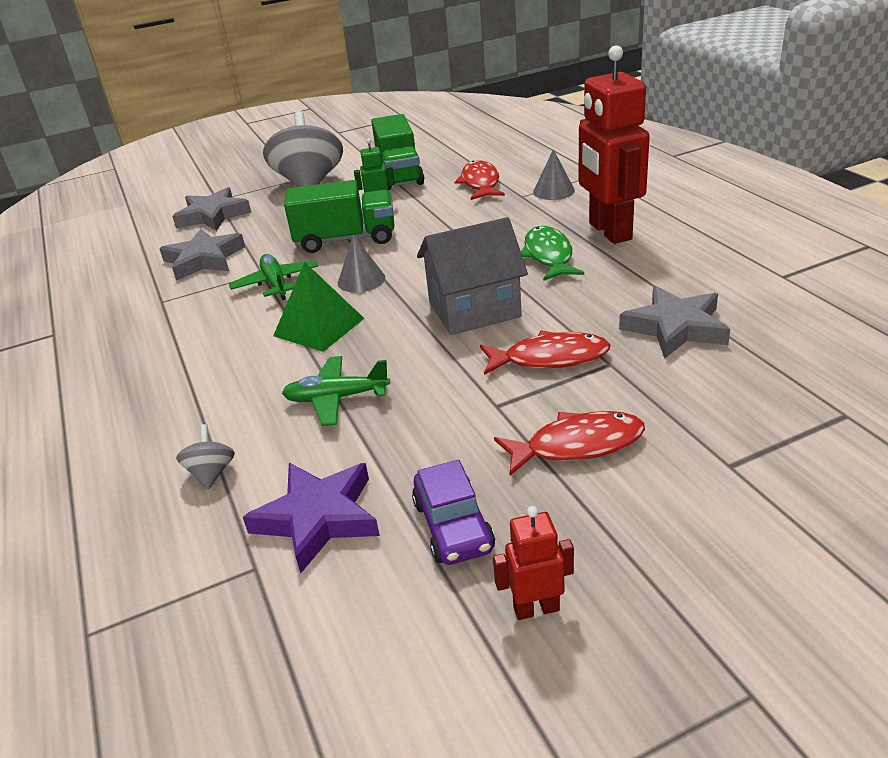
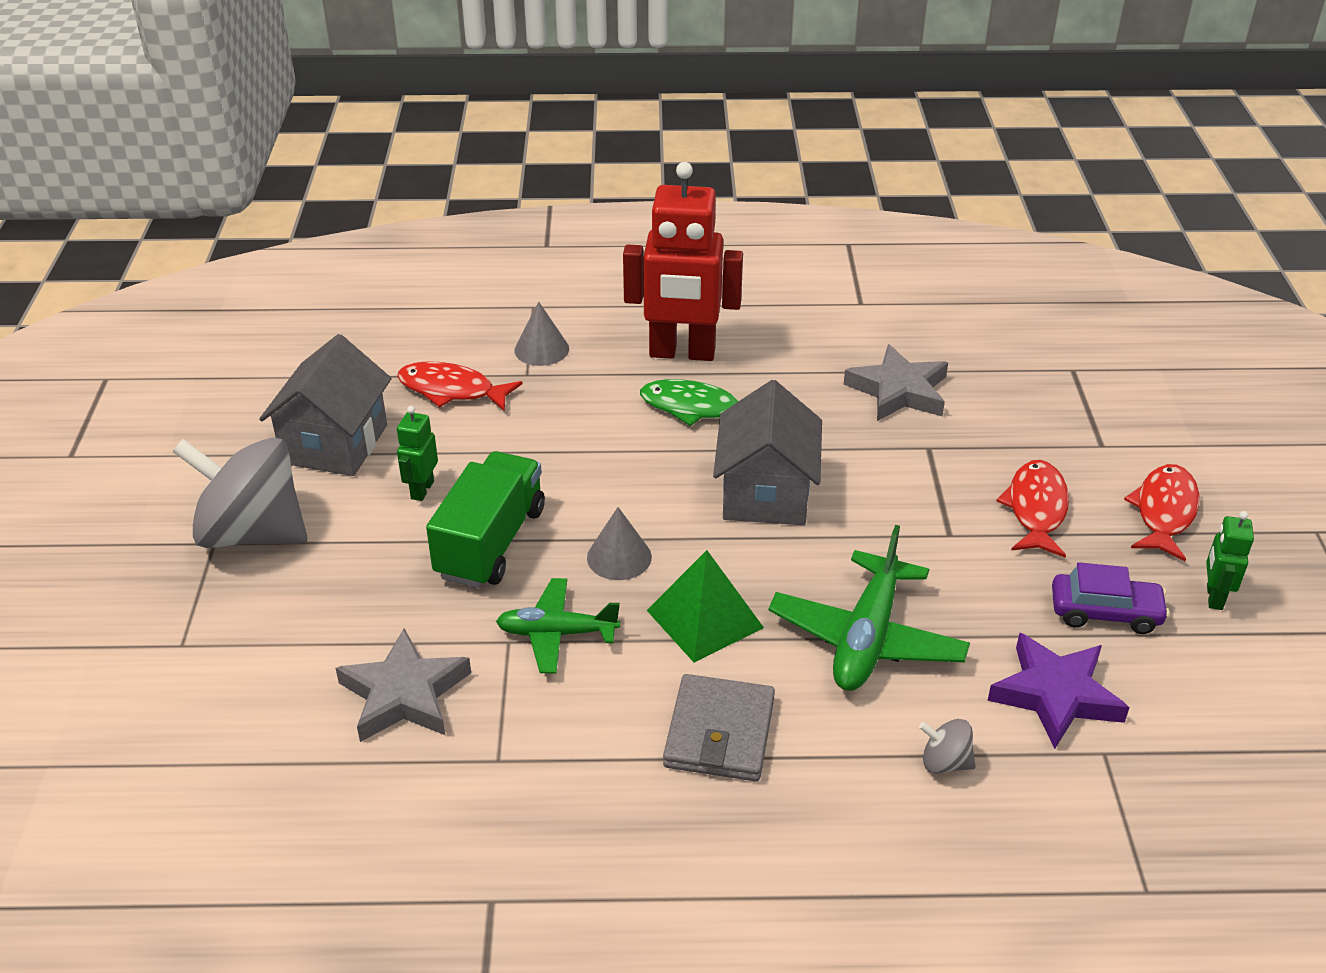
camera: 70 degrees left, 5 degrees up
grey star [172,187,251,231] -> none
green plane [282,356,390,426] -> green plane [769,525,970,691], size x1.54
green truck [371,114,425,190] -> grey house [259,334,392,476]
red fish [480,330,611,375] -> red fish moved to [1124,464,1200,561]
red robot [493,506,574,620] -> green robot [1206,511,1254,610]
none -> grey wallet [663,674,775,781]

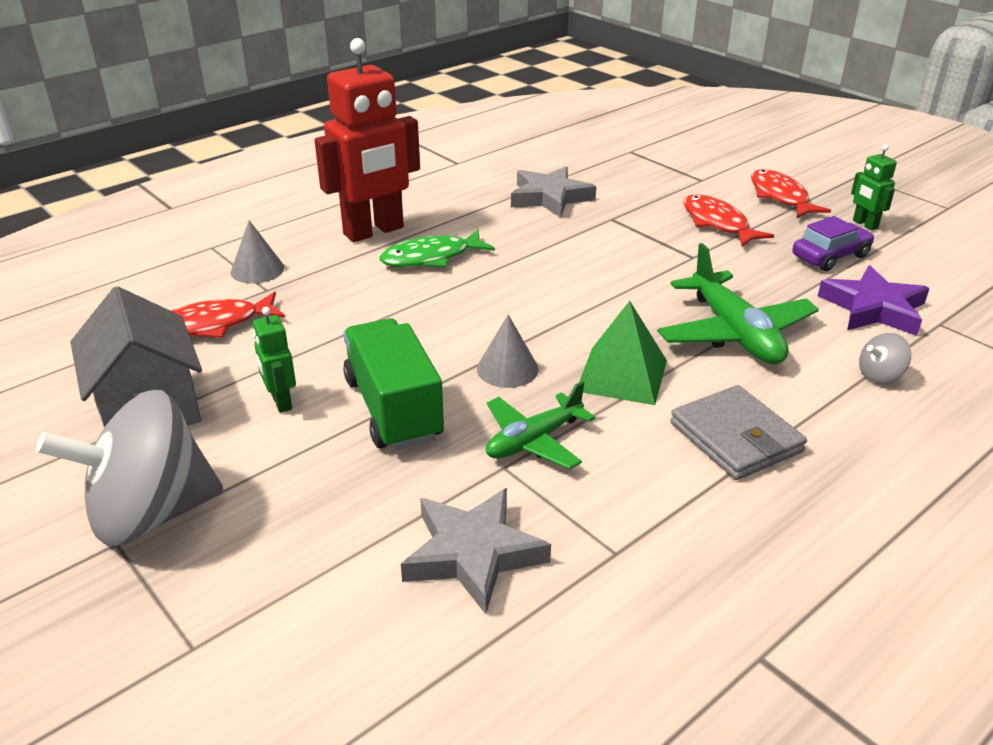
camera: 40 degrees left, 5 degrees down
grey house [713,380,822,525] -> none

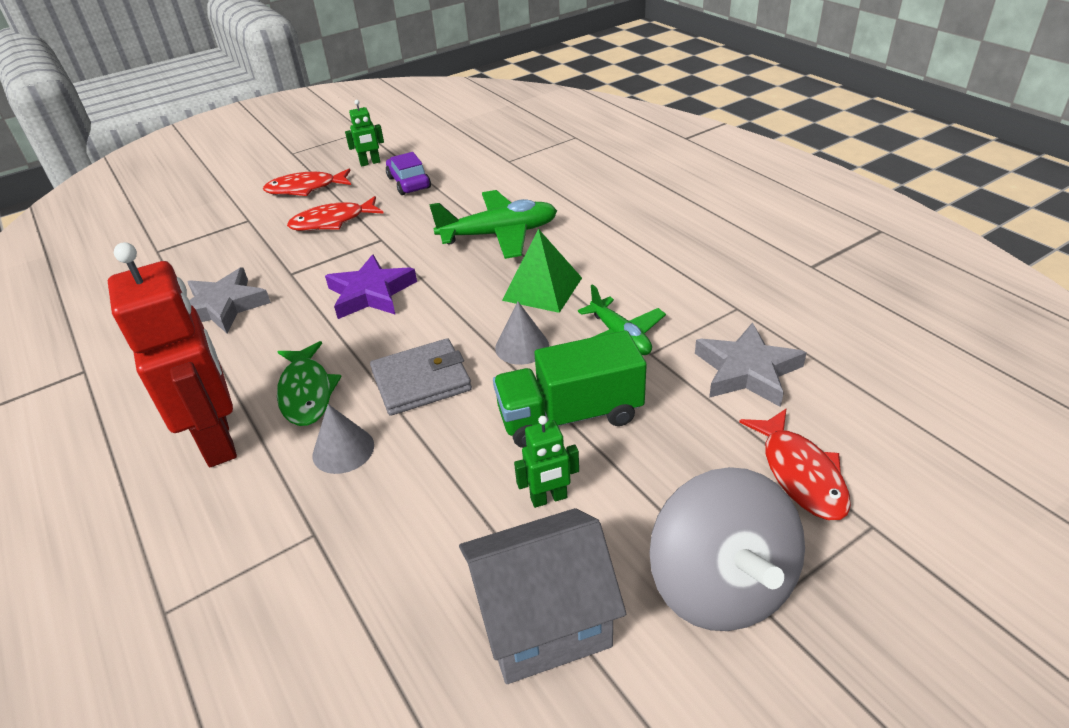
camera: 80 degrees left, 5 degrees up
red fish [171,292,285,338] -> red fish moved to [739,408,851,520]
grey cone [231,220,284,284] -> grey cone moved to [312,404,374,474]
grey wallet [670,385,807,480] -> grey wallet moved to [370,338,472,416]
purple star [818,266,930,336] -> purple star moved to [325,255,417,319]
grey spinning top [859,333,911,383] -> none

